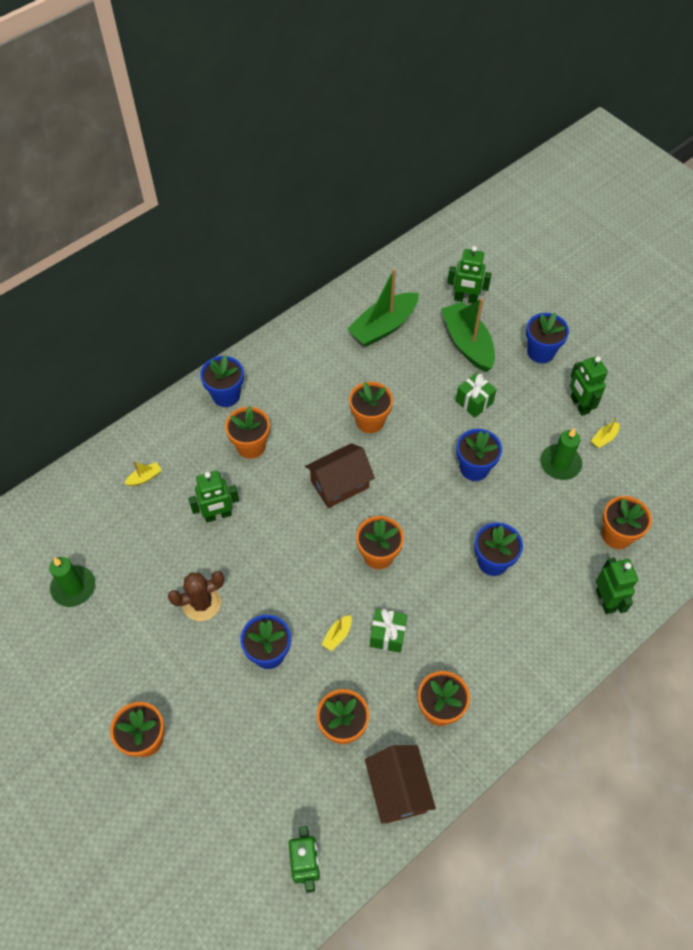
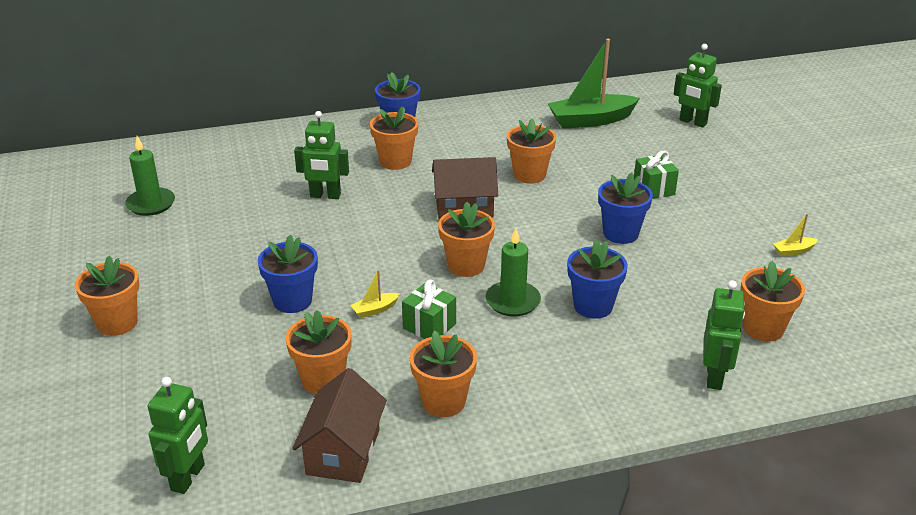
camera: 25 degrees right, 25 degrees down
yellow boat [124,461,162,486] -> none
brown cactus [168,571,224,621] -> none
green boat [441,298,495,372] -> none
blue flower pot [526,313,569,363] -> none
green candle [540,428,582,480] -> green candle moved to [485,228,541,316]
green robot [570,356,608,416] -> none

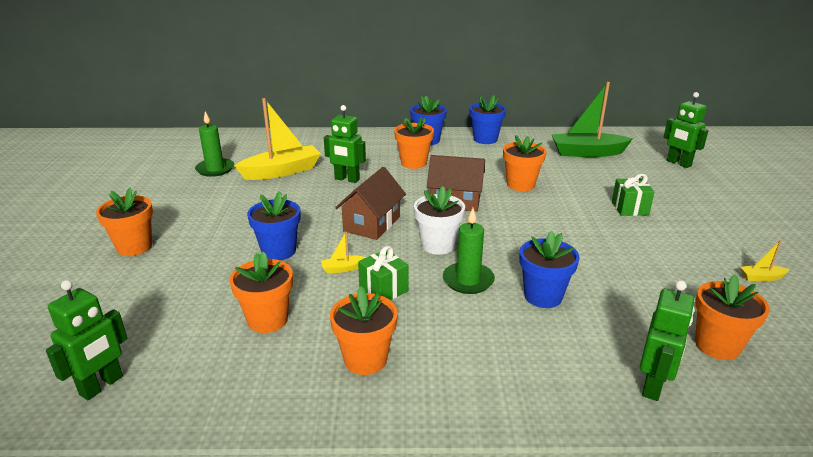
camera: 15 degrees right, 5 degrees down
brown house [292,368,387,483] -> brown house moved to [335,167,406,240]
orange flower pot [438,202,495,277] -> white flower pot [414,186,465,255]
blue flower pot [598,172,653,244] -> blue flower pot moved to [469,95,506,144]
none -> yellow boat [235,98,321,180]

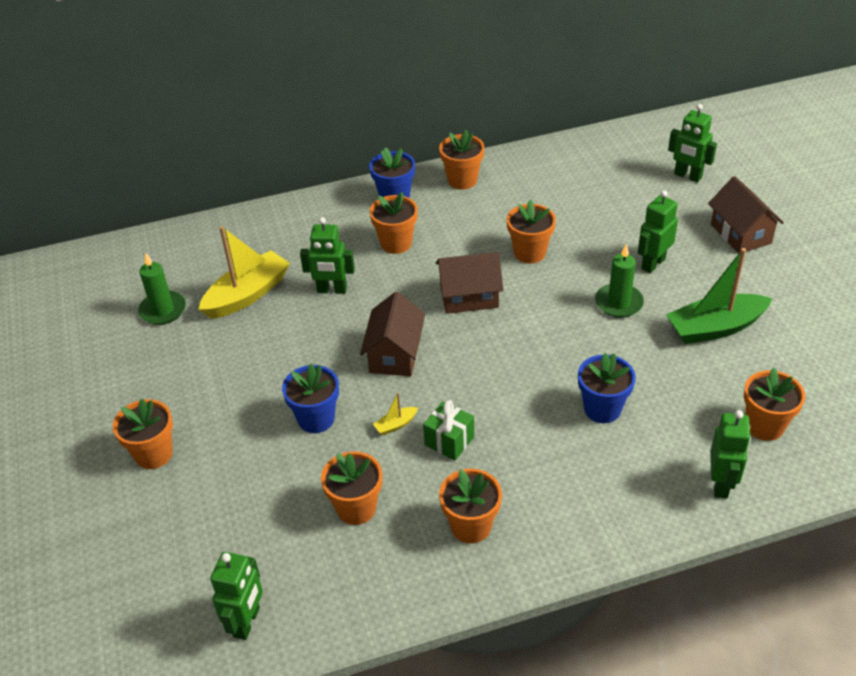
camera: 15 degrees left, 15 degrees up
white flower pot [414,186,465,255] -> none
green candle [443,208,495,294] -> green candle moved to [595,244,644,318]
blue flower pot [469,95,506,144] -> orange flower pot [439,130,484,190]
green boat [551,82,633,157] -> green boat moved to [666,248,773,344]
green gift [612,174,655,216] -> green robot [638,190,678,273]
yellow boat [740,241,790,281] -> none
none -> brown house [708,176,784,254]

